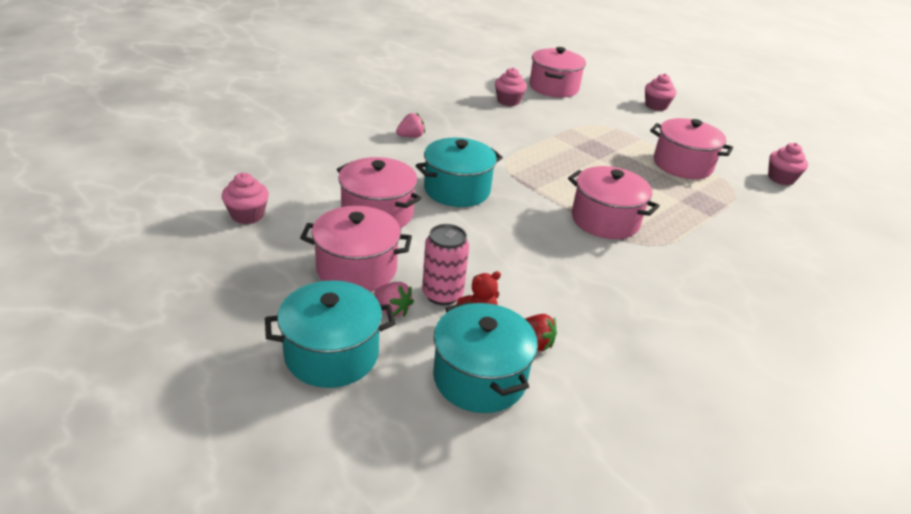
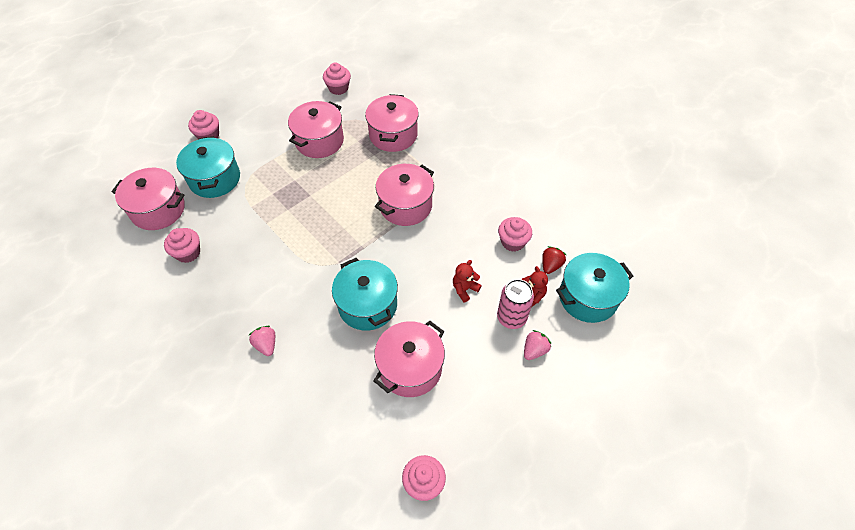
camera: 85 degrees left, 20 degrees up
turquoise pot [265,280,396,388] -> turquoise pot moved to [176,136,240,198]
pink pot [300,206,412,291] -> pink pot moved to [365,94,419,152]
none -> red teddy bear [453,260,482,302]
none -> pink cupcake [498,217,532,252]

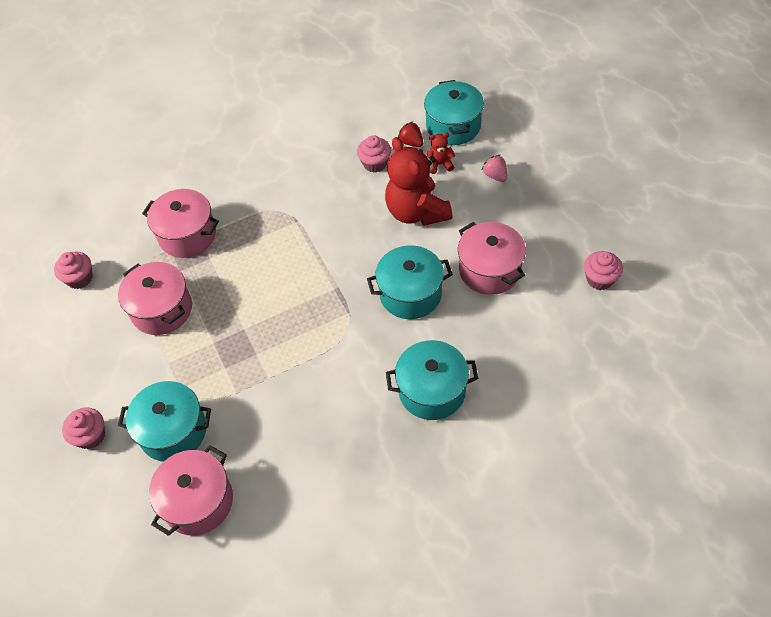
camera: 70 degrees left, 0 degrees up
pink cupcake [164,228,200,263] -> none
pink strawberry [248,326,275,356] -> turquoise pot [386,340,478,420]
pink pot [375,164,434,226] -> none
red teddy bear [453,260,482,302] -> red teddy bear [385,137,453,226], size x2.29
pink can [497,279,534,329] -> none

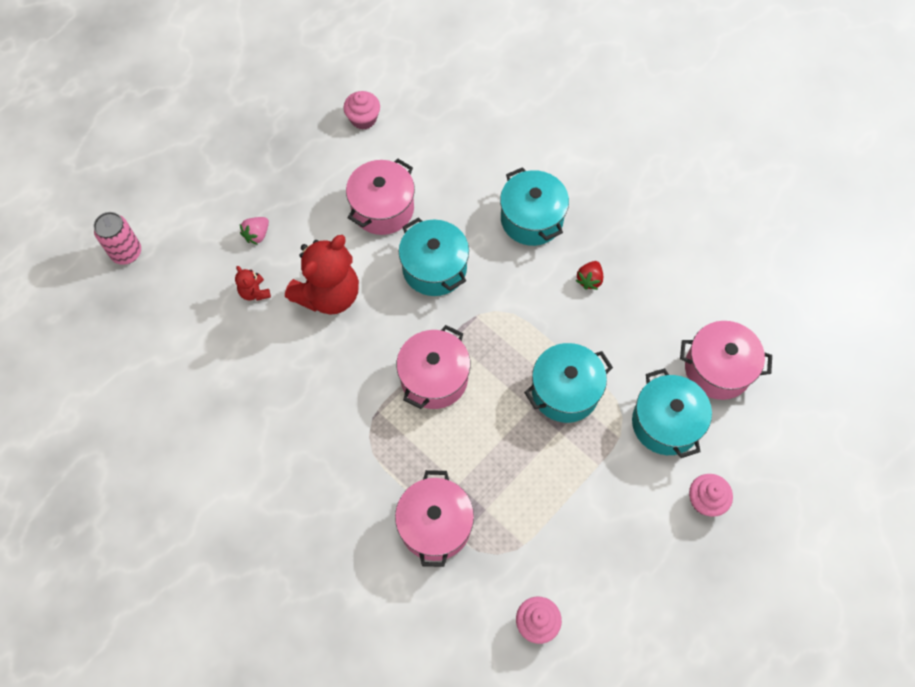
camera: 115 degrees left, 10 degrees up
pink pot [118,262,192,335] -> pink pot moved to [396,325,471,409]
pink cupcake [357,135,391,173] -> none
red strawberry [398,121,423,147] -> red strawberry moved to [576,261,603,290]
turquoise pot [424,80,484,145] -> turquoise pot moved to [524,343,613,423]
none -> pink can [94,212,141,265]

